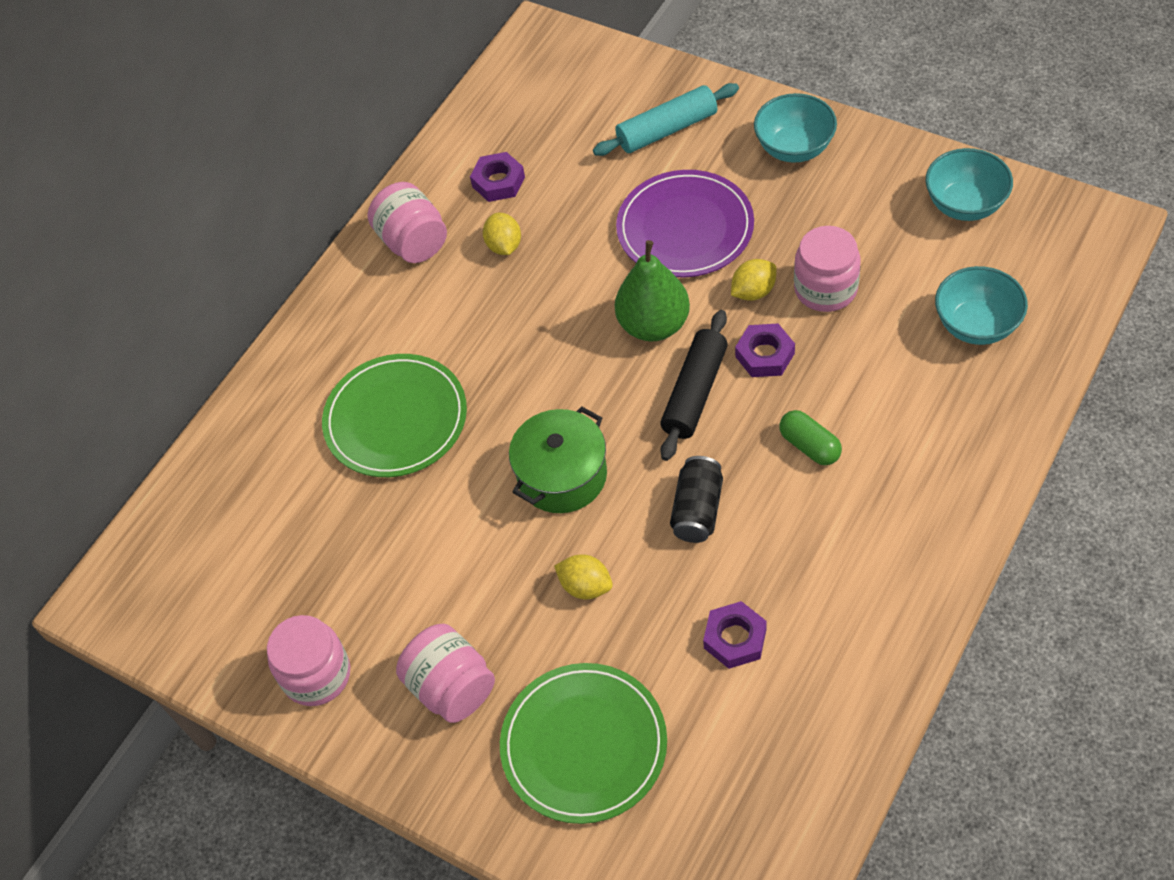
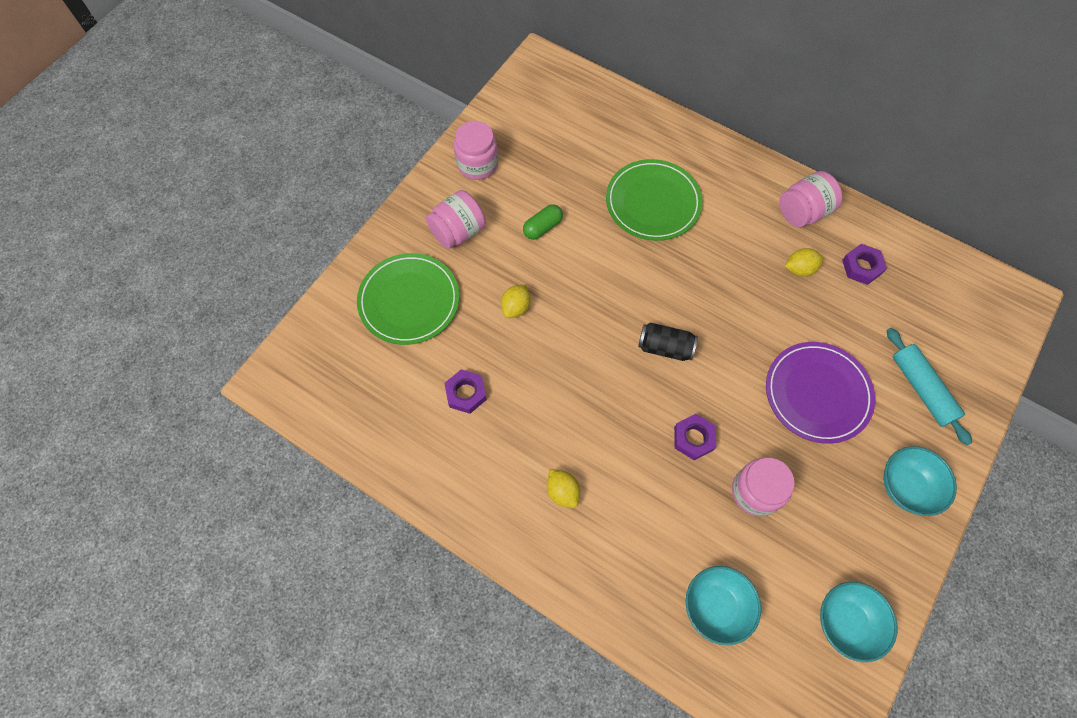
camera: 85 degrees right, 10 degrees up
green pot [509,406,607,513] -> none
green pear [615,240,690,341] -> none
black rolling pin [660,310,728,461] -> none
black can [670,456,723,543] -> black can moved to [638,322,698,361]
yellow lemon [731,259,777,301] -> yellow lemon moved to [547,469,580,508]
green capsule [779,410,842,465] -> green capsule moved to [523,204,563,240]

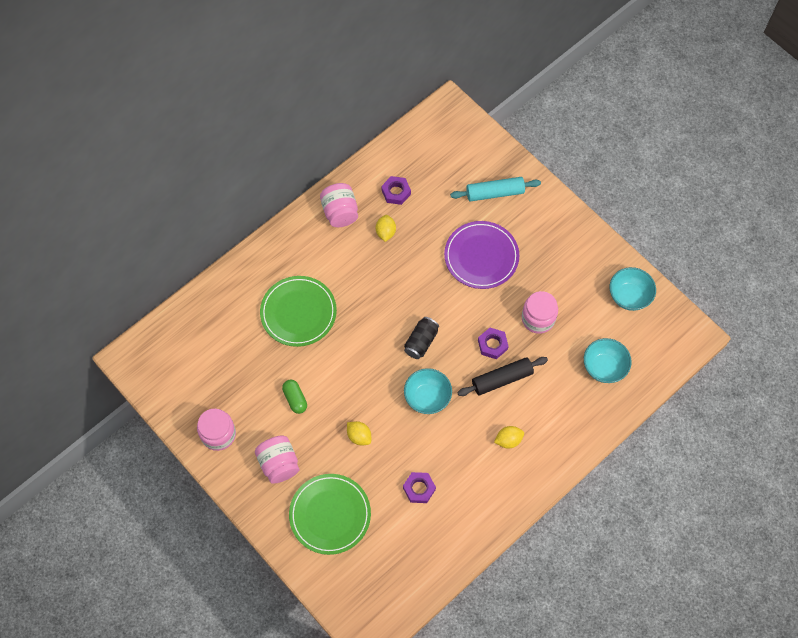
camera: 75 degrees left, 0 degrees up
turquoise bowl [883,446,957,516] -> turquoise bowl moved to [404,368,452,414]
none -> black rolling pin [457,357,548,396]

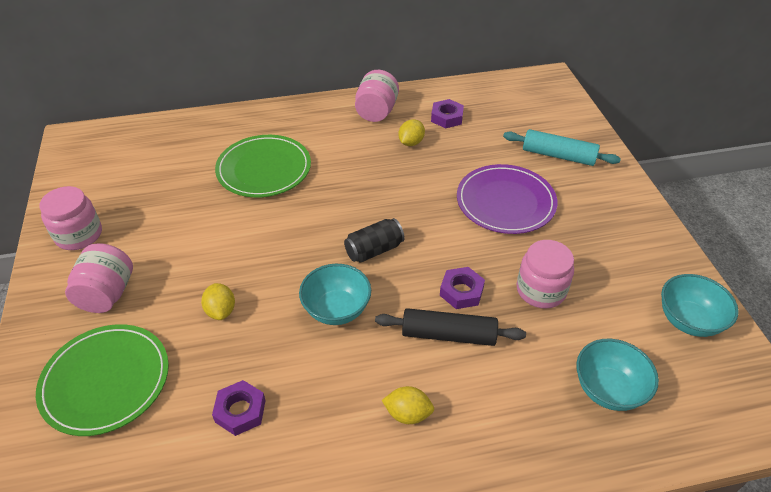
camera: 30 degrees right, 20 degrees down
green capsule [282,379,307,414] -> none

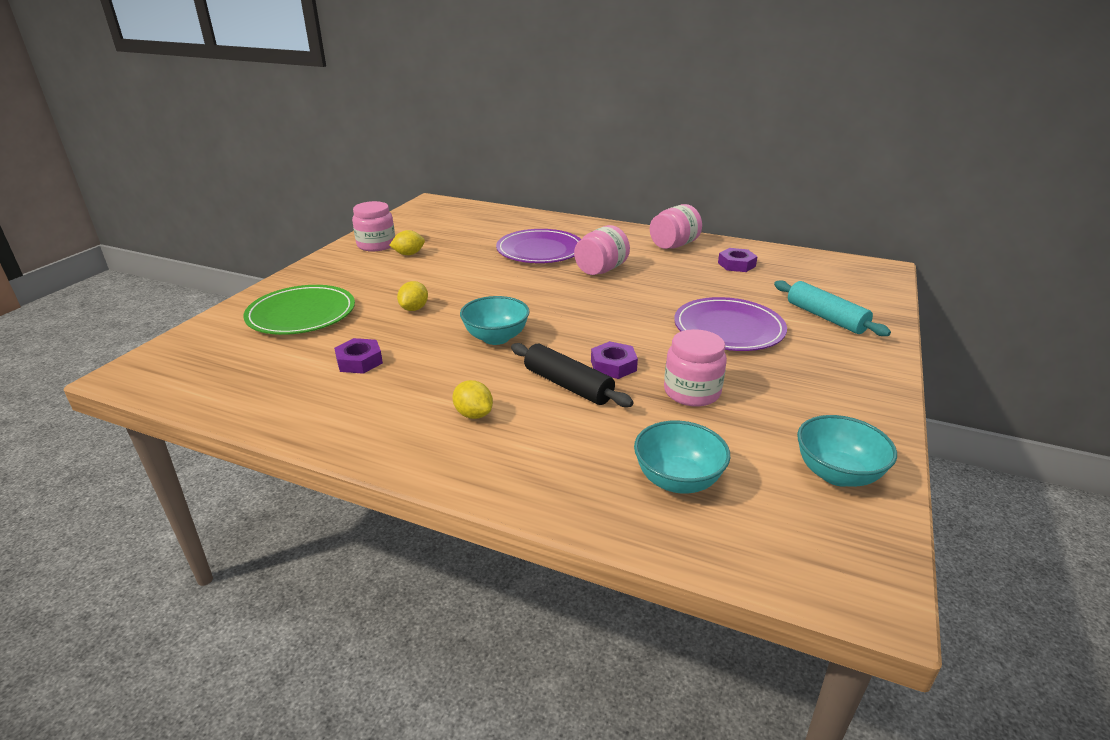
camera: 35 degrees right, 15 degrees down
pink jar [65,243,133,313] -> pink jar moved to [574,225,630,275]
green plate [215,135,311,198] -> purple plate [496,229,581,263]
black can [344,218,405,263] -> none
yellow lemon [398,119,425,146] -> yellow lemon moved to [389,230,425,255]

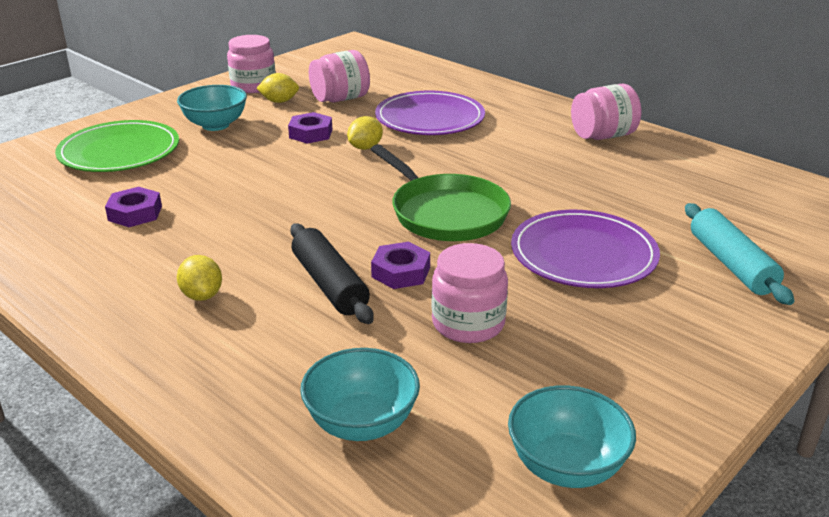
camera: 20 degrees right, 0 degrees up
yellow lemon [397,281,428,311] -> yellow lemon moved to [347,116,383,150]
turquoise bowl [460,296,530,345] -> turquoise bowl moved to [177,85,247,131]
pink jar [574,225,630,275] -> pink jar moved to [309,50,370,102]
purple nut [718,248,758,272] -> purple nut moved to [288,112,332,144]
none -> green pan [371,144,511,241]

